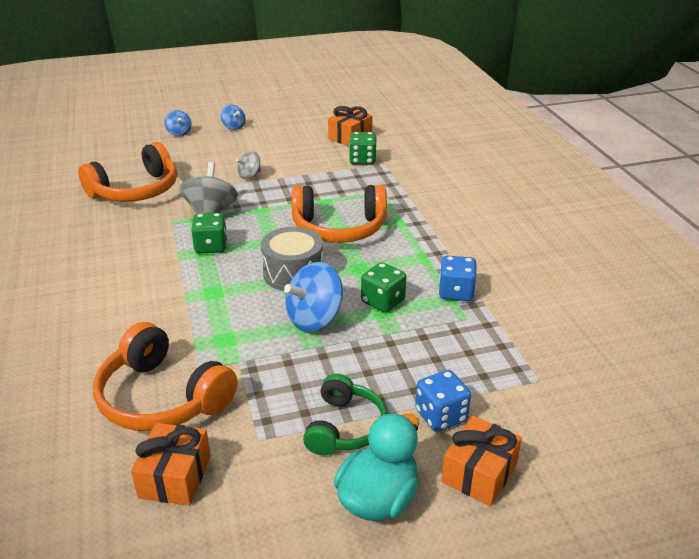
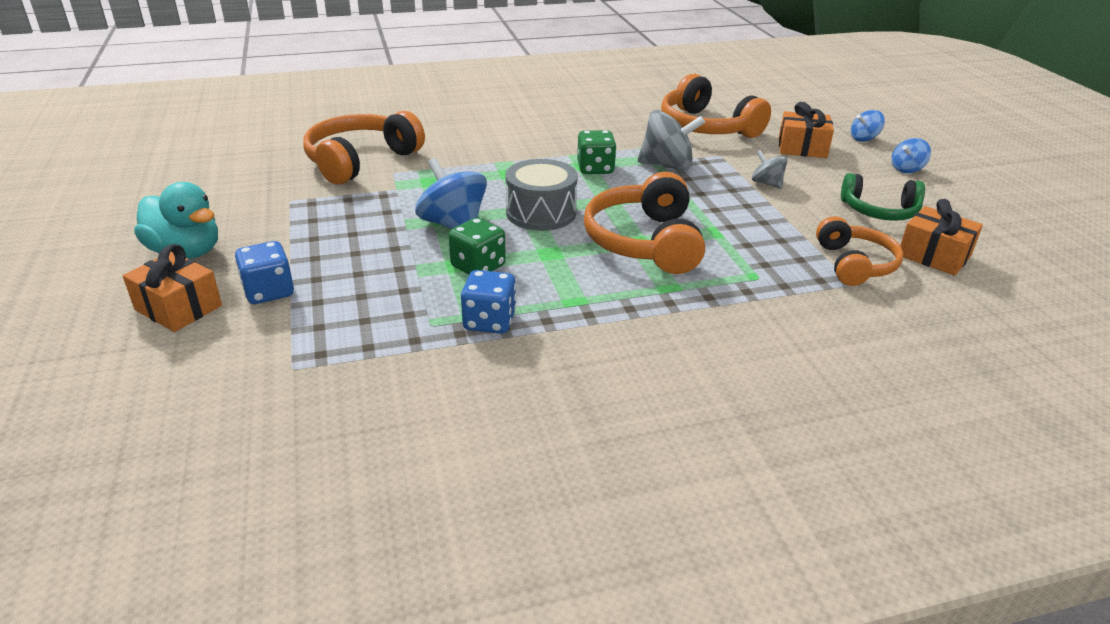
camera: 90 degrees right, 0 degrees up
orange gift [131,423,211,506] -> orange gift moved to [779,102,834,158]
green headphones [303,374,388,455] -> green headphones moved to [841,173,925,221]
green dice [349,132,377,165] -> orange headphones [816,216,903,286]

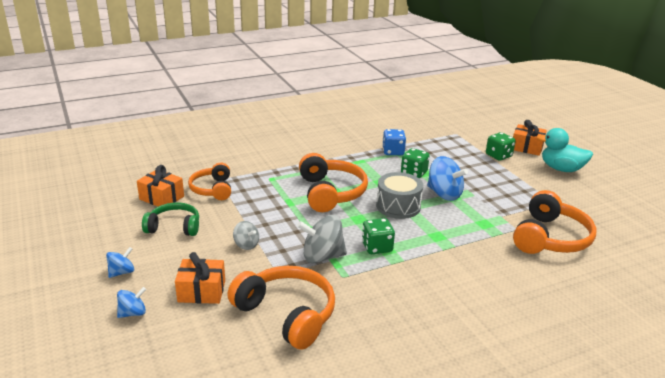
camera: 170 degrees right, 5 degrees down
blue dice [235,241,294,304] -> green dice [486,132,516,161]

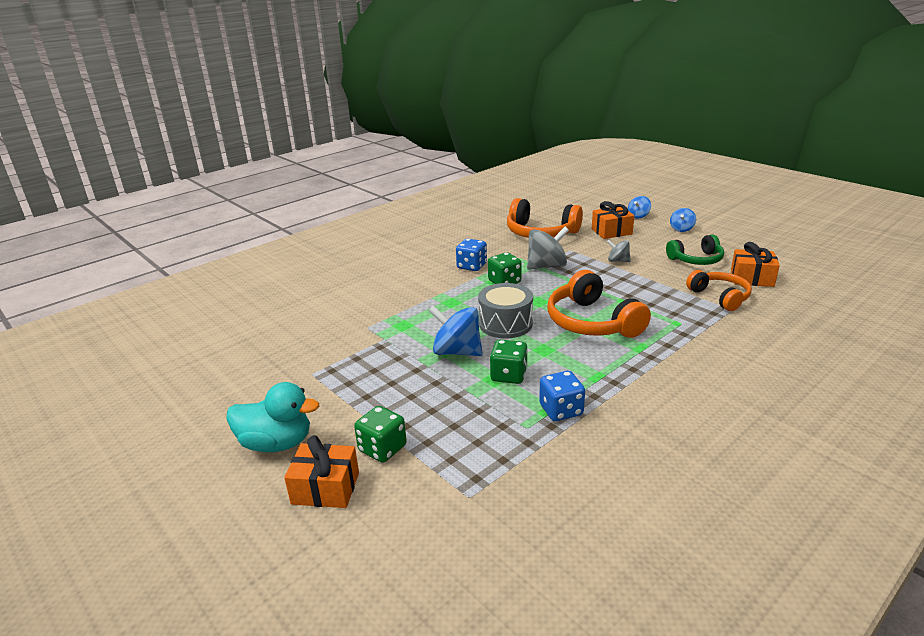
camera: 165 degrees right, 0 degrees up
orange headphones [513,190,597,254] -> none
none -> blue dice [456,239,487,271]

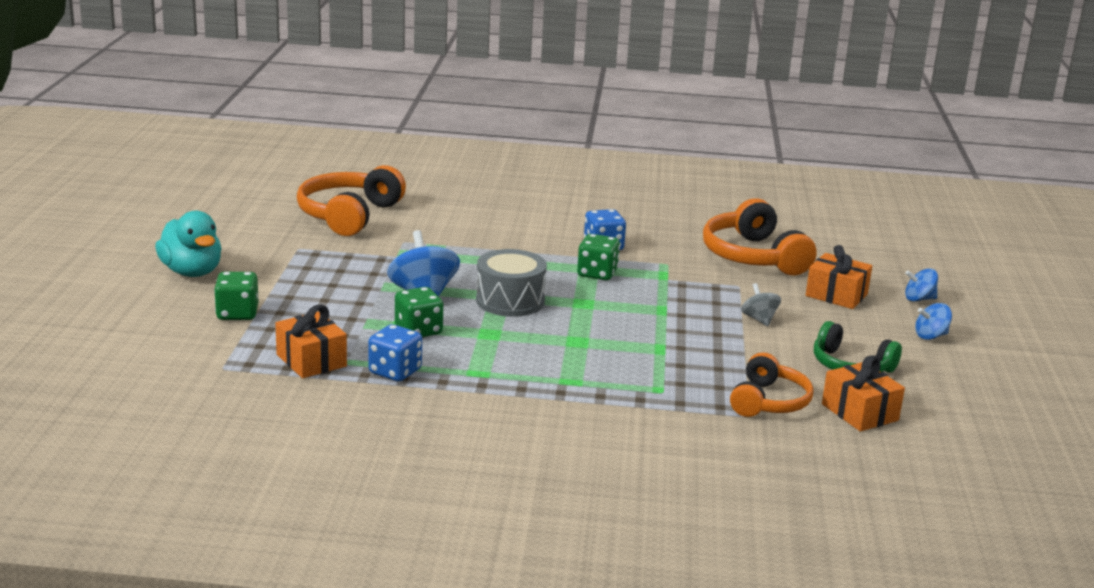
camera: 45 degrees right, 5 degrees down
orange gift [284,435,359,508] -> orange gift moved to [275,305,347,378]
grey spinning top [527,227,569,270] -> none
orange headphones [547,270,651,338] -> orange headphones moved to [297,165,406,236]

